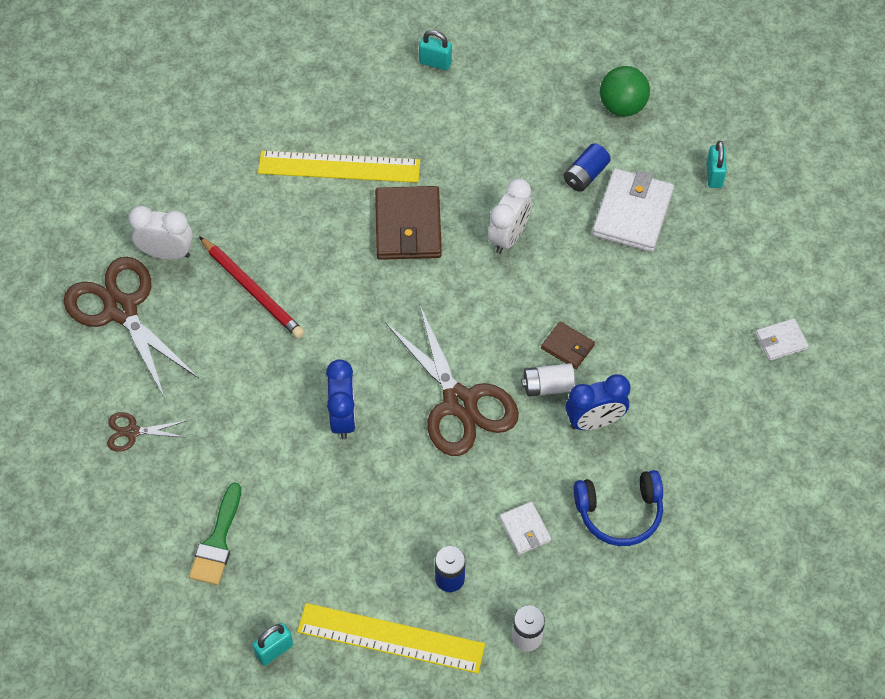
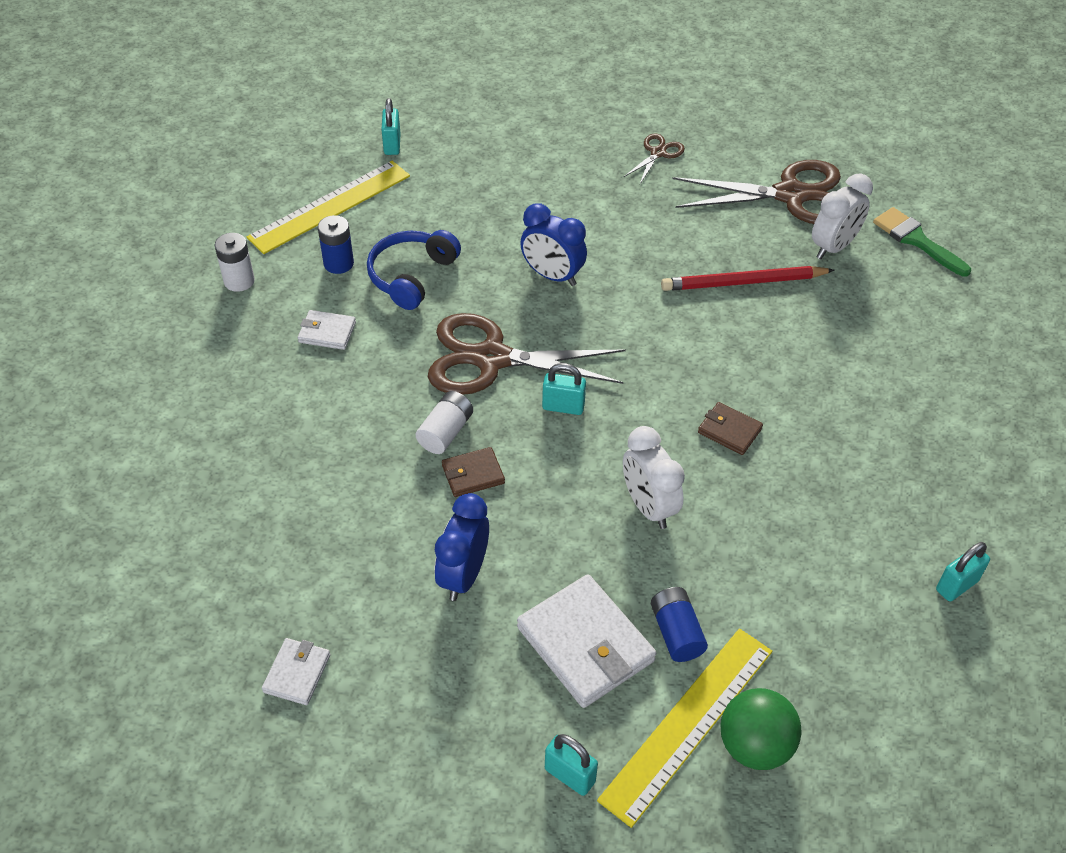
camera: 125 degrees right, 10 degrees down
green brush [189,483,241,585] -> green brush moved to [873,207,971,277]
yellow ruler [258,151,420,183] -> yellow ruler moved to [597,628,772,828]
brown wallet [375,186,442,260] -> brown wallet [698,402,763,455], size x0.52
blue clock [566,374,630,430] -> blue clock moved to [435,493,489,601]
blue headphones [574,470,663,546] -> blue headphones moved to [367,230,461,310]
none -> turquoise padlock [542,363,586,415]

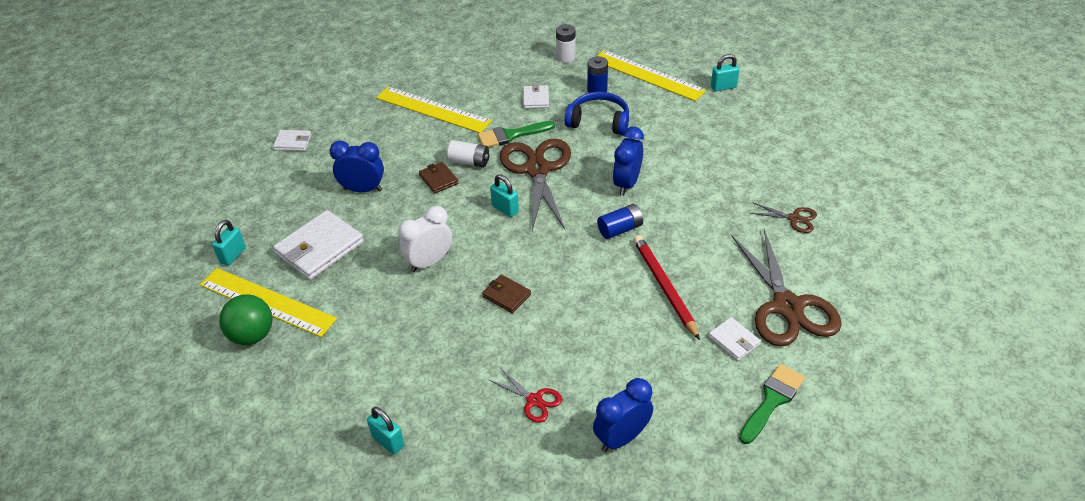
camera: 80 degrees right, 5 degrees down
turquoise padlock [542,363,586,415] -> turquoise padlock turned 45 degrees counterclockwise [490,175,519,217]
blue battery [651,587,708,662] -> blue battery moved to [597,204,643,239]
brown wallet [698,402,763,455] -> brown wallet turned 75 degrees counterclockwise [482,275,531,313]
white clock [812,173,873,259] -> white wallet [708,317,761,361]
none -> yellow ruler [376,86,492,133]
none -> green brush [478,121,555,147]
none -> red scissors [489,368,562,423]
none -> blue clock [593,378,653,452]

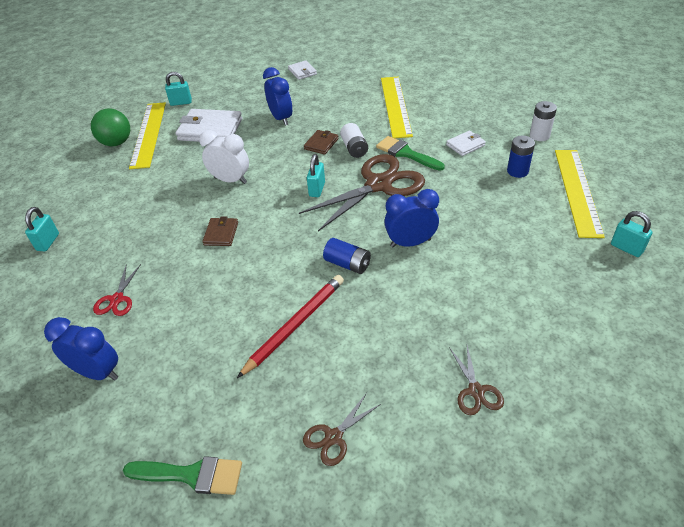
camera: 60 degrees right, 0 degrees up
blue headphones [565,92,629,135] -> none
white wallet [708,317,761,361] -> none
brown scissors [732,229,842,347] -> brown scissors [303,393,381,466], size x0.46

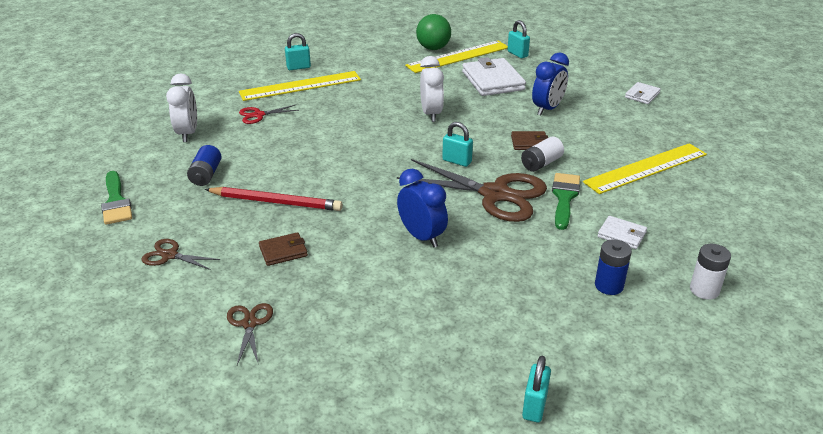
camera: 60 degrees right, 10 degrees down
blue clock [44,317,118,381] -> white clock [166,74,197,142]
brown wallet [202,216,238,246] -> brown wallet moved to [259,232,308,266]
turquoise padlock [307,154,325,197] -> turquoise padlock turned 45 degrees clockwise [442,122,473,167]
blue battery [323,238,371,274] -> blue battery moved to [187,145,222,186]
brown scissors [449,345,504,415] -> brown scissors turned 120 degrees clockwise [227,303,273,365]
yellow ruler [555,150,605,238] -> yellow ruler moved to [239,71,361,101]

